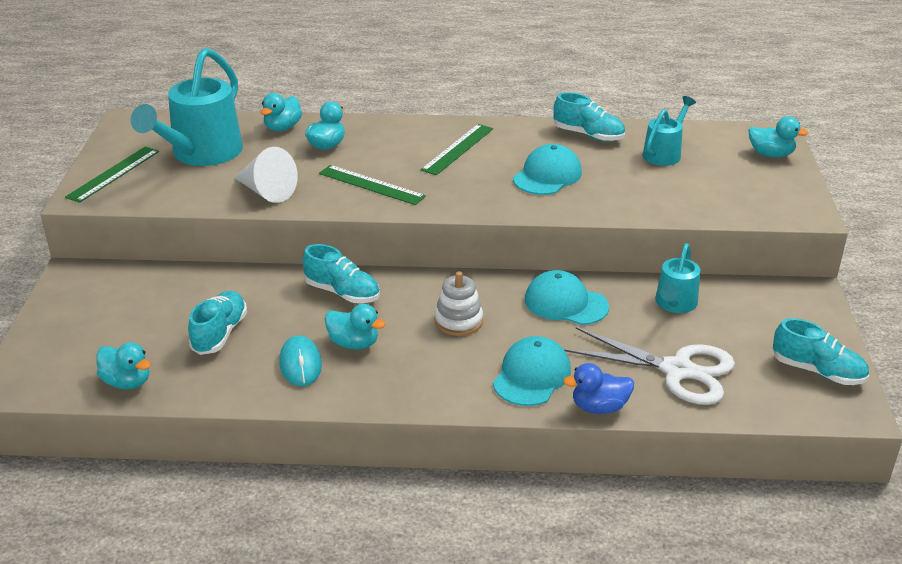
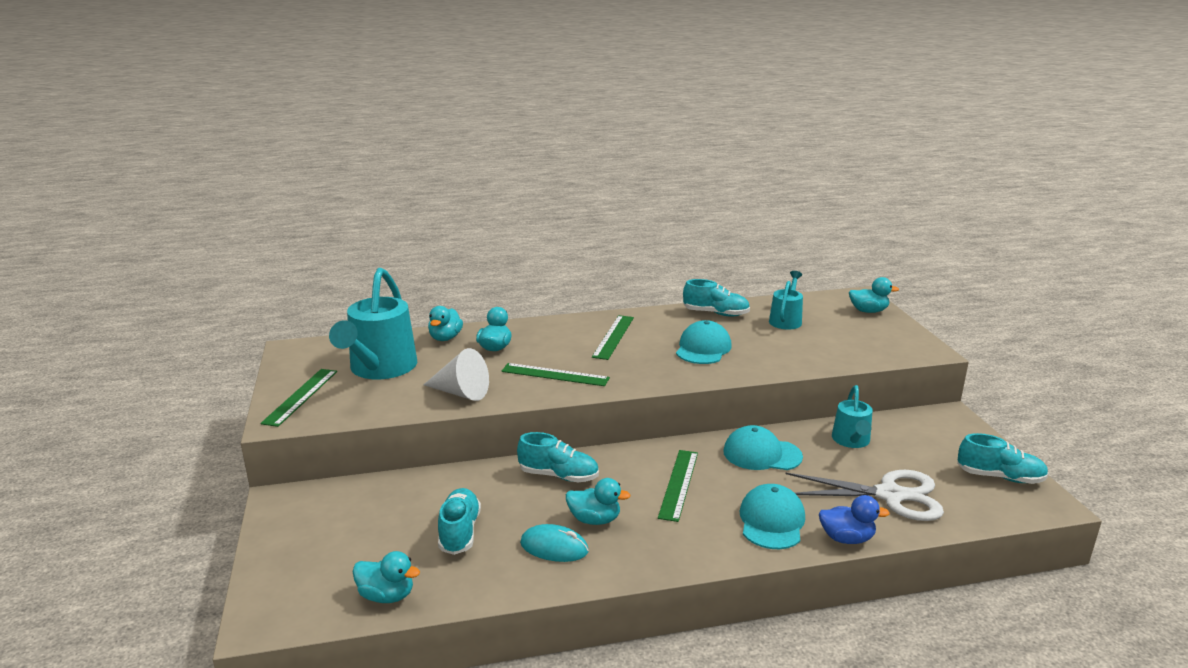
camera: 15 degrees left, 10 degrees down
turquoise mouse [279,336,322,386] -> turquoise mouse turned 45 degrees counterclockwise [520,524,589,562]
white stacking toy [434,272,483,336] -> green ruler [658,450,698,522]
blue duck [563,363,634,414] -> blue duck turned 150 degrees counterclockwise [819,495,890,544]

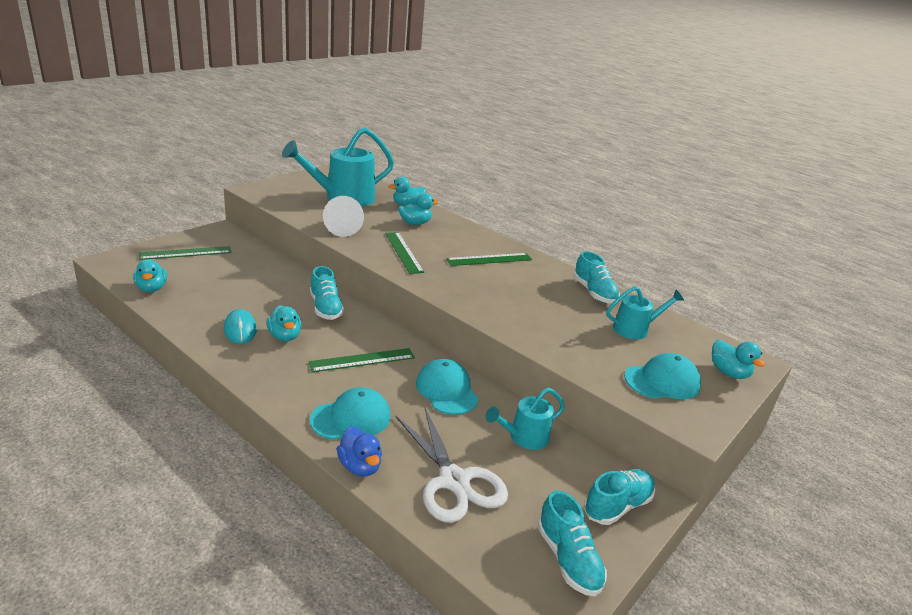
camera: 50 degrees right, 5 degrees up
green ruler [260,369,337,427] -> green ruler moved to [139,246,232,260]
turquoise shoe [438,488,481,555] -> turquoise shoe moved to [584,469,655,525]
turquoise cap [676,320,732,364] -> turquoise cap moved to [624,353,701,399]

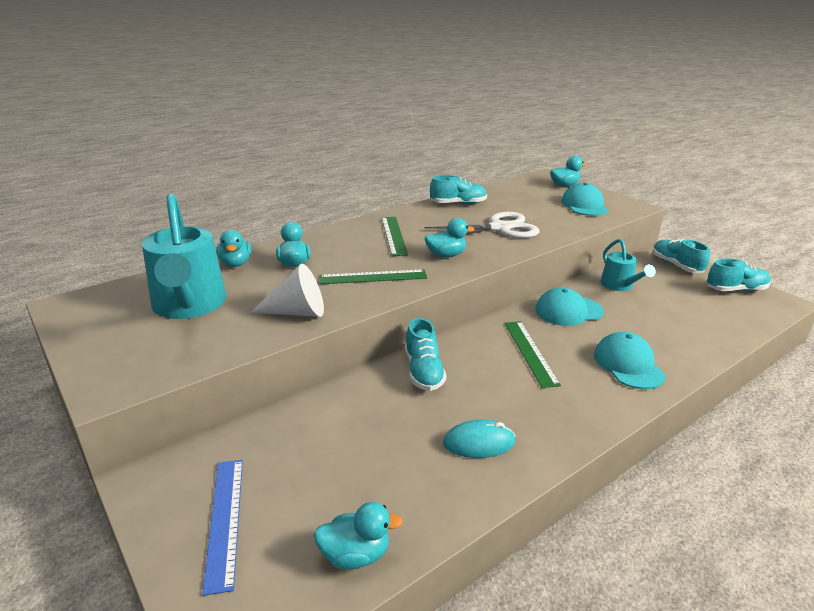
camera: 75 degrees left, 0 degrees up
green ruler [139,246,232,260] -> blue ruler [202,460,243,596]
turquoise duck [266,305,302,341] -> turquoise duck moved to [425,218,475,257]
turquoise shoe [310,266,344,320] -> turquoise shoe turned 90 degrees clockwise [405,318,446,391]
blue duck [337,426,382,477] -> none
white scissors [396,408,508,523] -> white scissors moved to [424,212,539,238]
turquoise watering can [606,286,684,340] -> none

